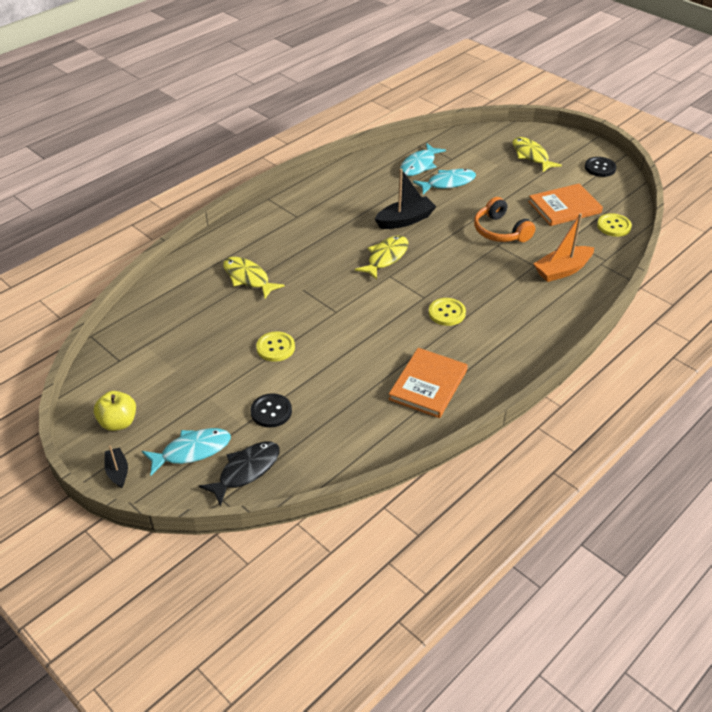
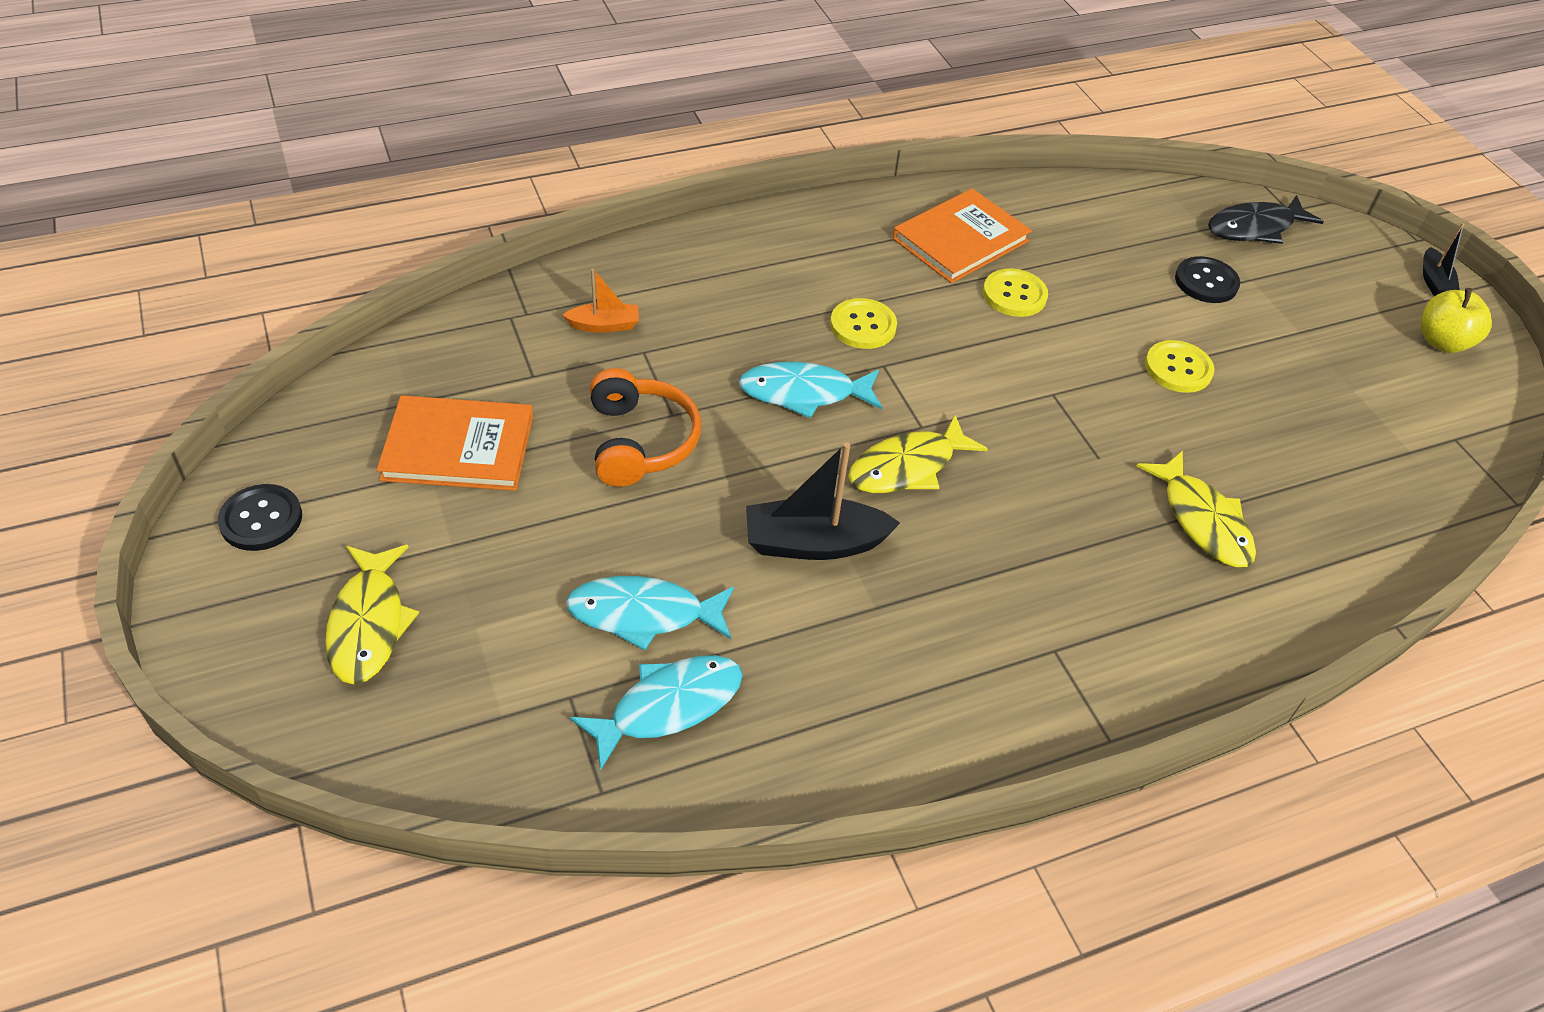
camera: 160 degrees left, 5 degrees up
turquoise fish [142,428,231,476] -> turquoise fish moved to [739,362,882,419]
orange boat [534,213,594,282] -> orange boat [563,268,639,333], size x0.57
yellow button [597,213,632,237] -> yellow button moved to [983,269,1048,317]

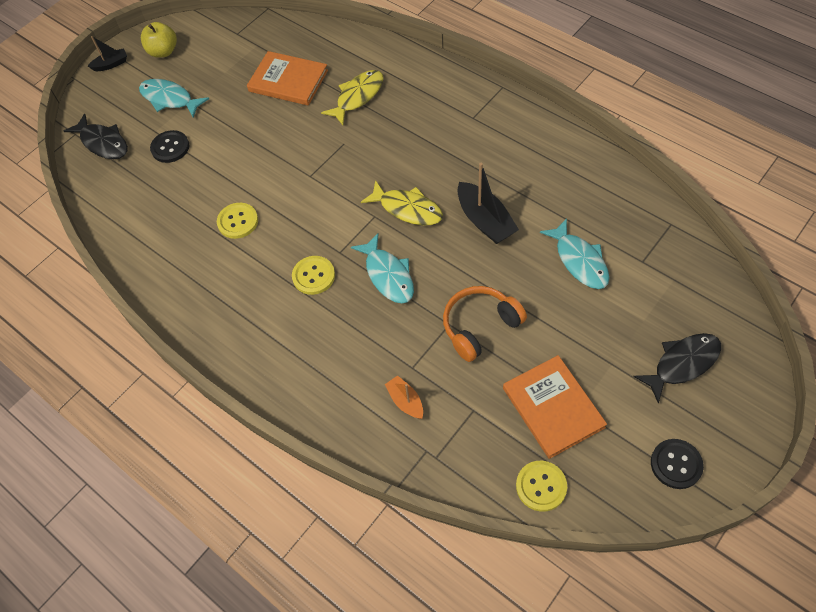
camera: 110 degrees left, 10 degrees up
yellow fish [325,545,419,684] -> black fish [633,333,721,403]
turquoise fish [570,655,743,771] -> turquoise fish moved to [139,79,209,117]
orange book [892,188,1032,283] -> orange book moved to [247,51,328,105]
yellow button [1145,340,1215,393] -> yellow button moved to [516,461,567,512]

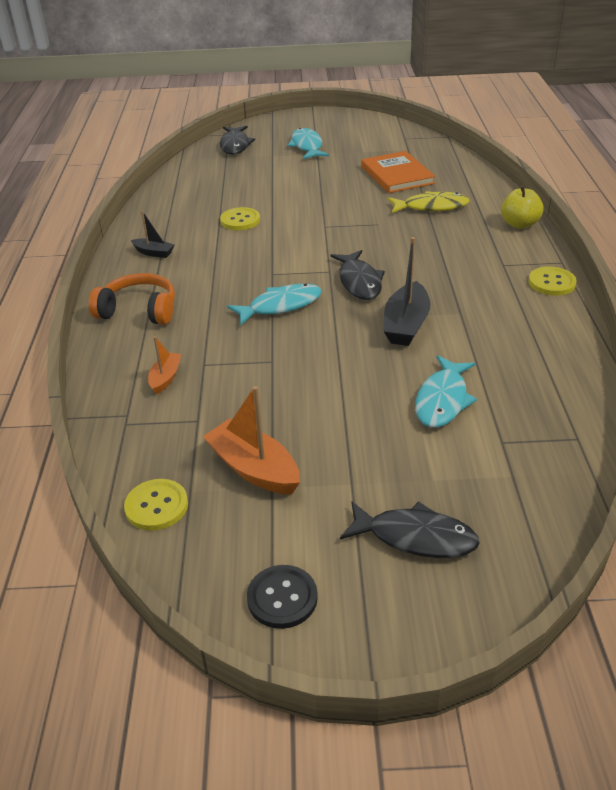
camera: 45 degrees right, 20 degrees down
black boat [88,36,127,71] -> black boat moved to [131,211,174,258]
yellow apple [141,22,177,58] -> yellow apple moved to [501,185,544,229]
black button [150,130,190,163] -> none
yellow button [292,256,335,295] -> yellow button moved to [528,267,577,296]
turquoise fish [351,233,414,303] -> turquoise fish turned 135 degrees counterclockwise [227,284,322,325]
yellow fish [361,180,443,225] -> black fish [331,250,385,300]
orange headphones [443,286,527,362] -> orange headphones moved to [89,273,175,325]
orange book [503,355,607,459] -> orange boat [203,386,300,495]

